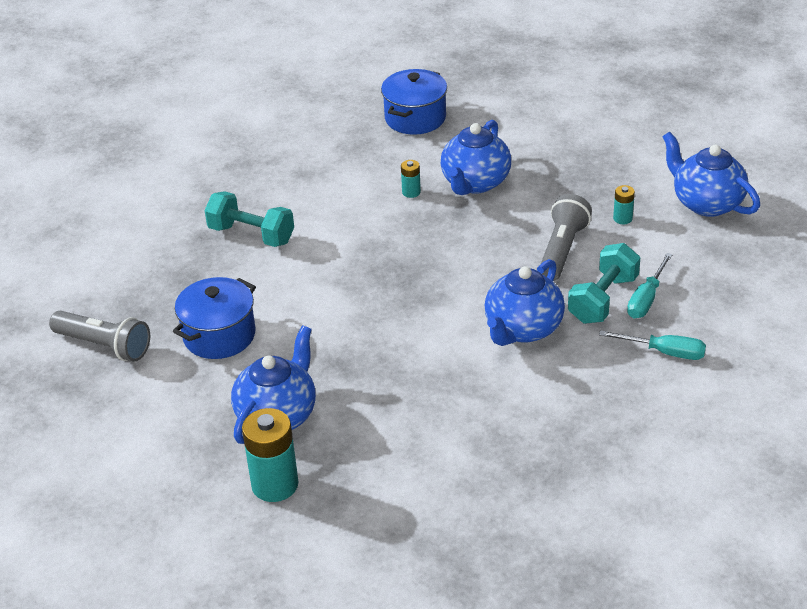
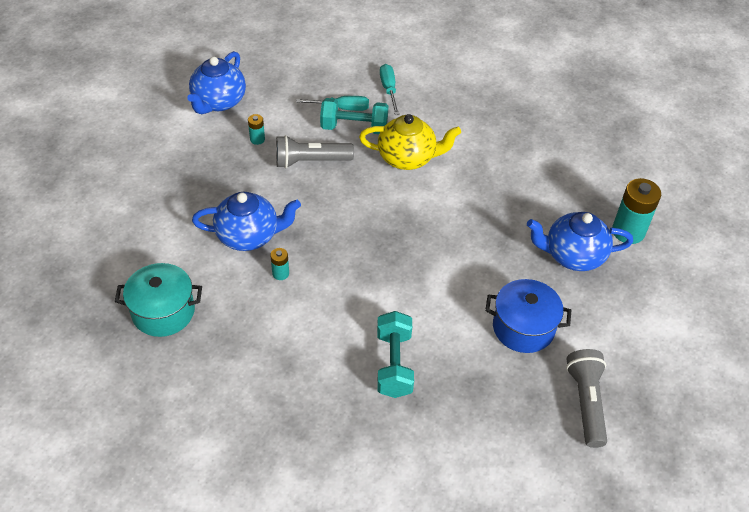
camera: 120 degrees left, 10 degrees up
blue pot [381,69,447,135] -> turquoise pot [114,263,202,337]
blue teapot [485,259,565,346] -> yellow teapot [359,114,461,170]

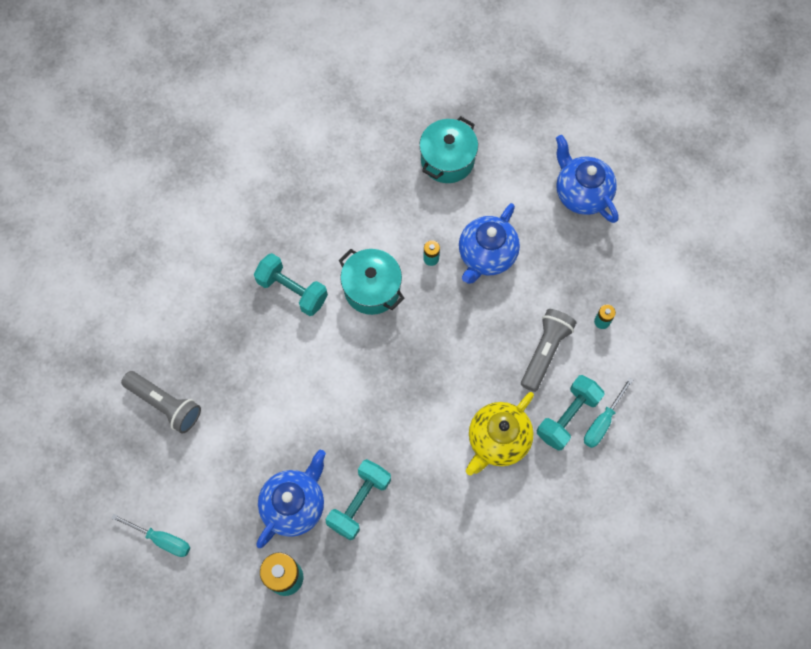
camera: 125 degrees right, 20 degrees up
blue teapot [187,51,246,114] -> blue teapot moved to [556,135,618,223]
turquoise screwdriver [380,64,399,115] -> turquoise screwdriver moved to [111,514,190,557]
blue pot [485,279,571,353] -> none
none -> turquoise dumbbell [326,459,391,540]
none -> turquoise pot [339,249,405,315]

